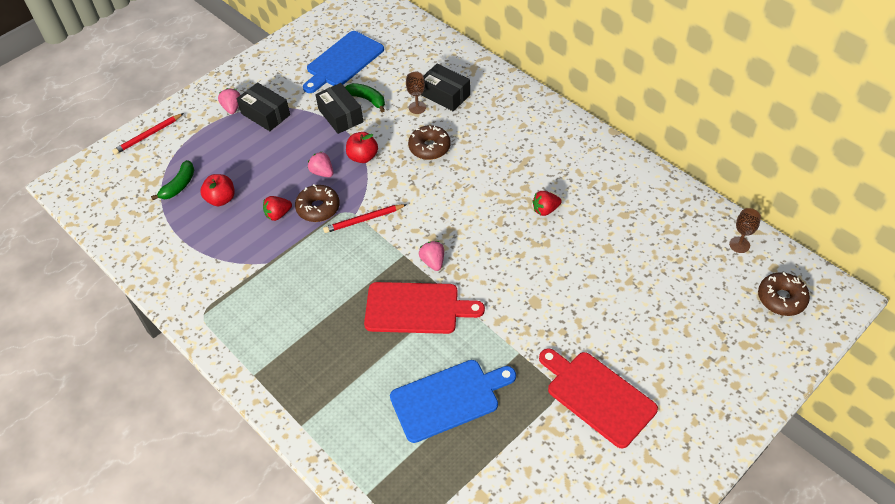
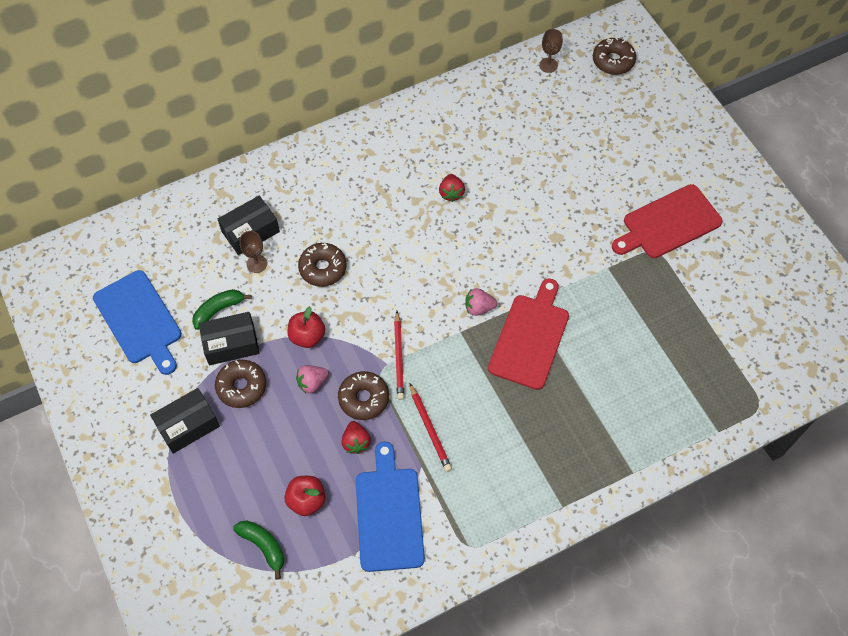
camera: 75 degrees left, 10 degrees up
red pencil [112,113,184,155] -> red pencil moved to [410,384,452,472]
pink strawberry [218,88,240,114] -> none
blue cutting board [390,360,516,443] -> blue cutting board moved to [356,442,425,572]
none -> brown donut [215,360,266,408]

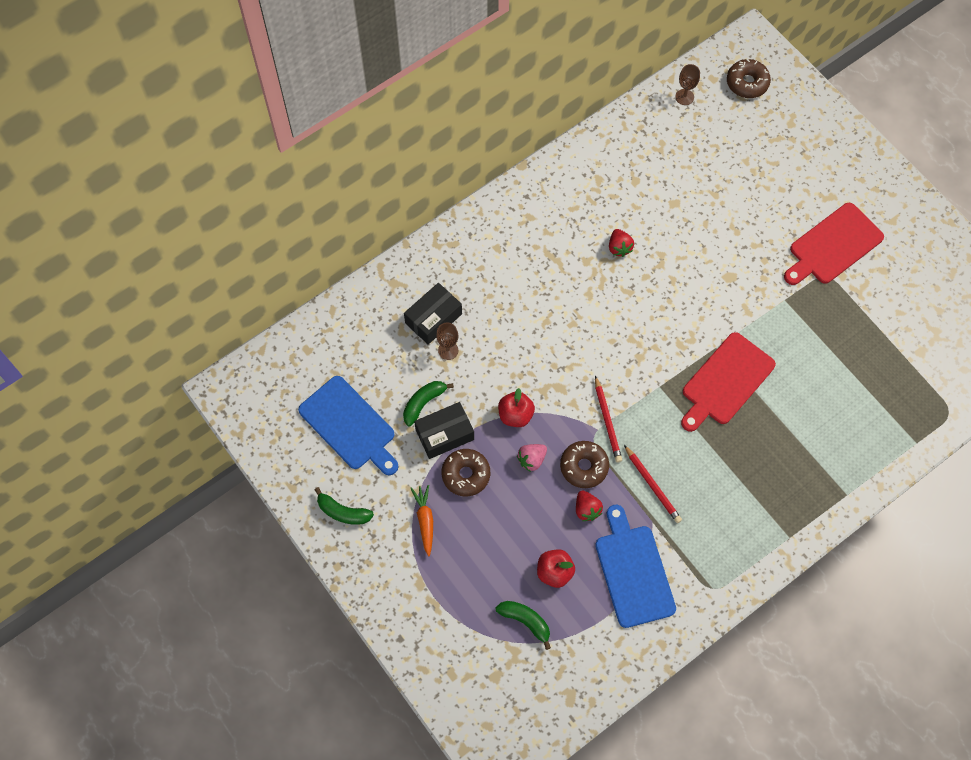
camera: 10 degrees left, 5 degrees up
black box [150,388,220,454] -> orange carrot [411,485,433,557]
brown donut [298,243,347,287] -> none
pink strawberry [465,288,497,316] -> none
red cutting board [488,279,569,390] -> red cutting board turned 150 degrees counterclockwise [681,332,776,432]
none -> green banana [315,487,374,525]

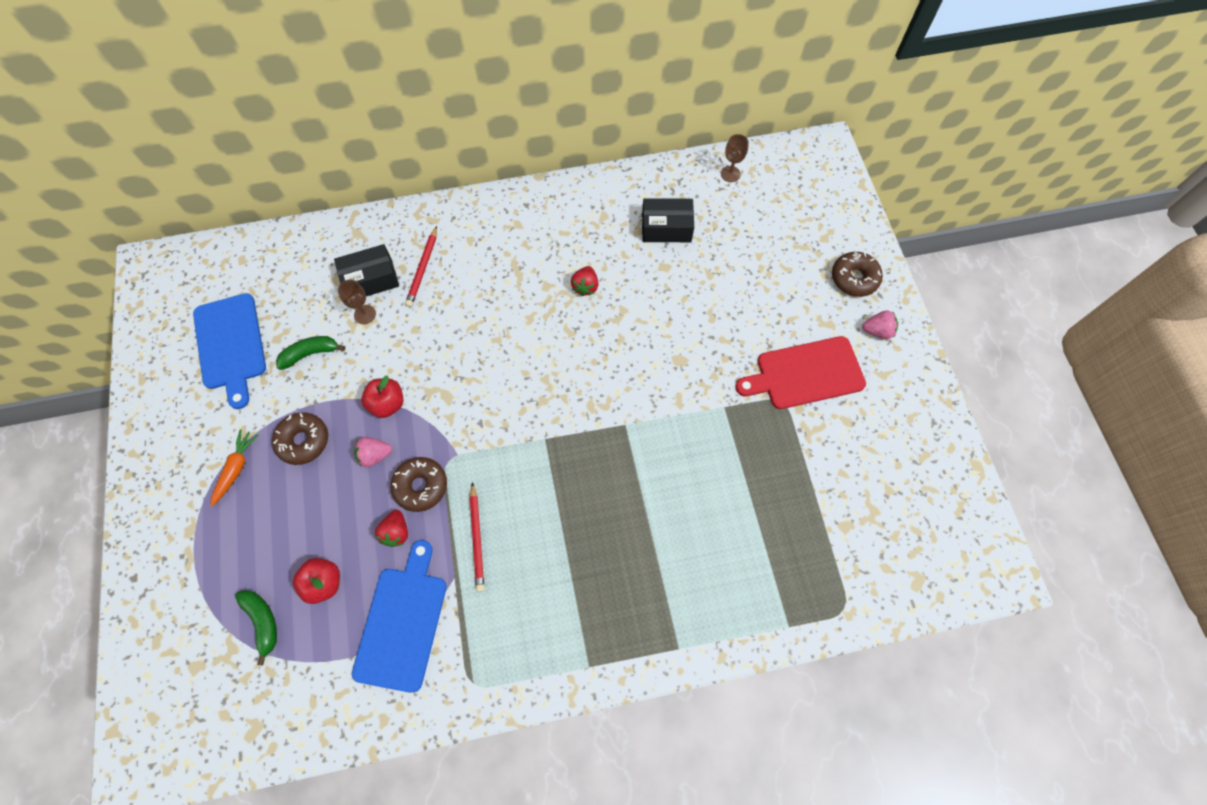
camera: 25 degrees right, 0 degrees up
green banana [315,487,374,525] -> none
black box [414,402,474,459] -> black box moved to [642,198,694,242]
red pencil [595,376,622,462] -> red pencil moved to [405,226,437,307]
red cutting board [681,332,776,432] -> none
brown donut [727,59,771,98] -> brown donut moved to [832,252,883,297]
none -> pink strawberry [862,310,898,339]

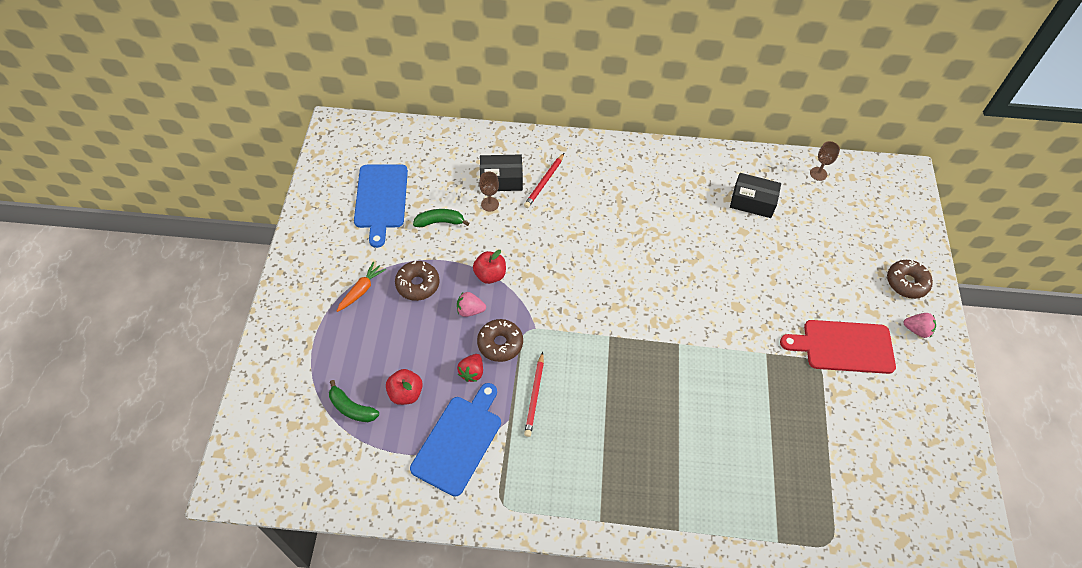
camera: 15 degrees right, 10 degrees down
green banana [235,590,277,666] -> green banana turned 135 degrees clockwise [329,380,379,422]
red strawberry [571,266,598,296] -> none

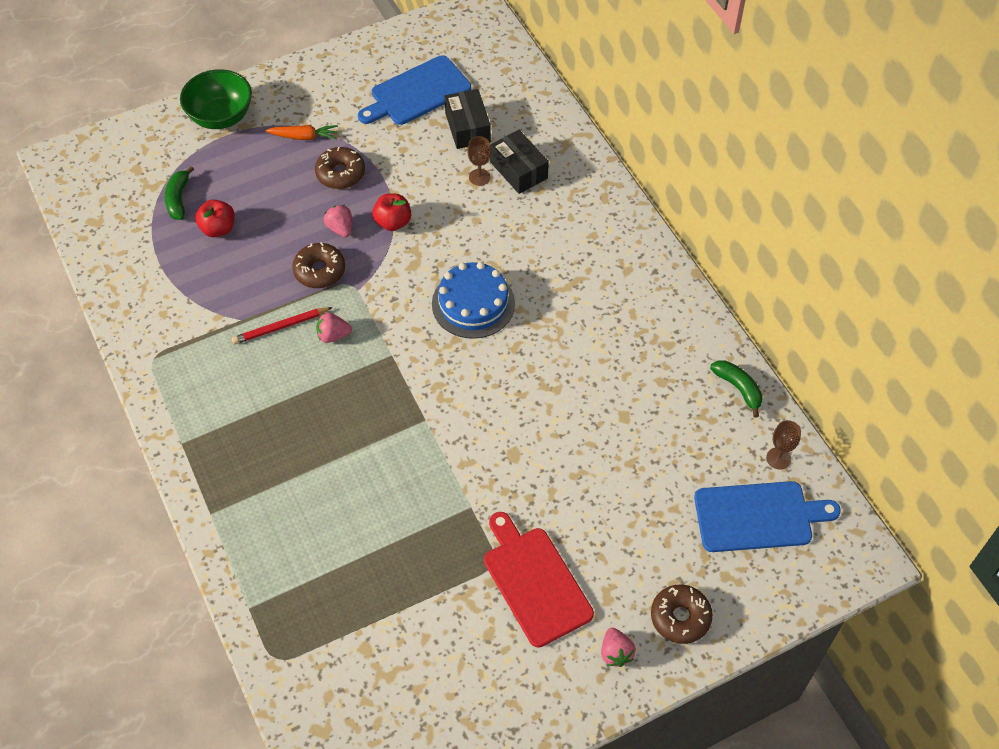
camera: 60 degrees right, 0 degrees up
blue cutting board [410,383,501,497] -> blue cutting board moved to [694,481,841,552]
green banana [413,209,469,227] -> green banana moved to [710,360,762,418]
red strawberry [457,354,483,382] -> none
red pencil [524,153,564,208] -> none
black box [730,173,781,218] -> black box moved to [444,89,491,149]
none -> green bowl [180,69,252,129]
none -> pink strawberry [316,312,352,343]
none -> blue cake [432,262,515,339]

